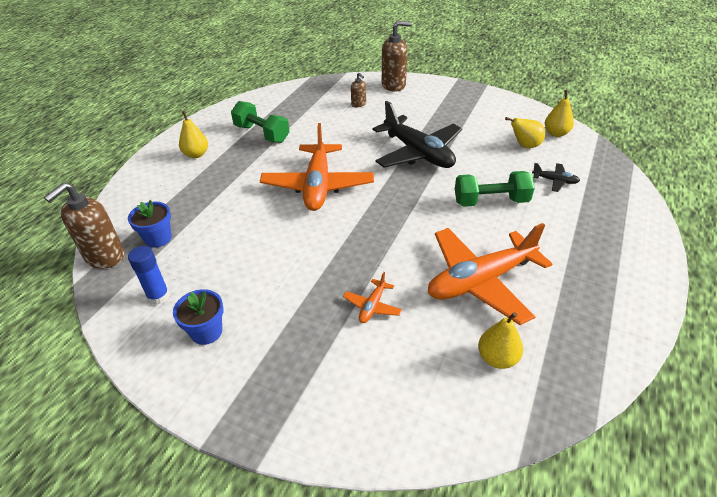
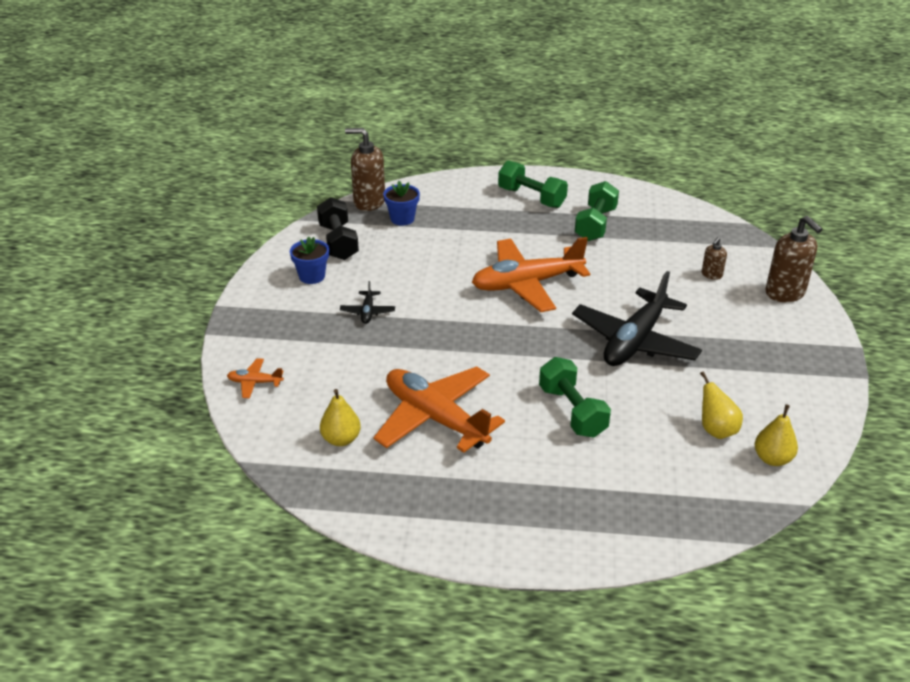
camera: 70 degrees right, 5 degrees down
blue glue stick [128,246,170,305] -> black dumbbell [317,197,359,260]
yellow pear [179,111,208,158] -> green dumbbell [498,161,568,208]
orange plane [343,272,402,323] -> orange plane moved to [227,358,284,398]
black plane [532,163,580,192] -> black plane moved to [340,281,395,324]

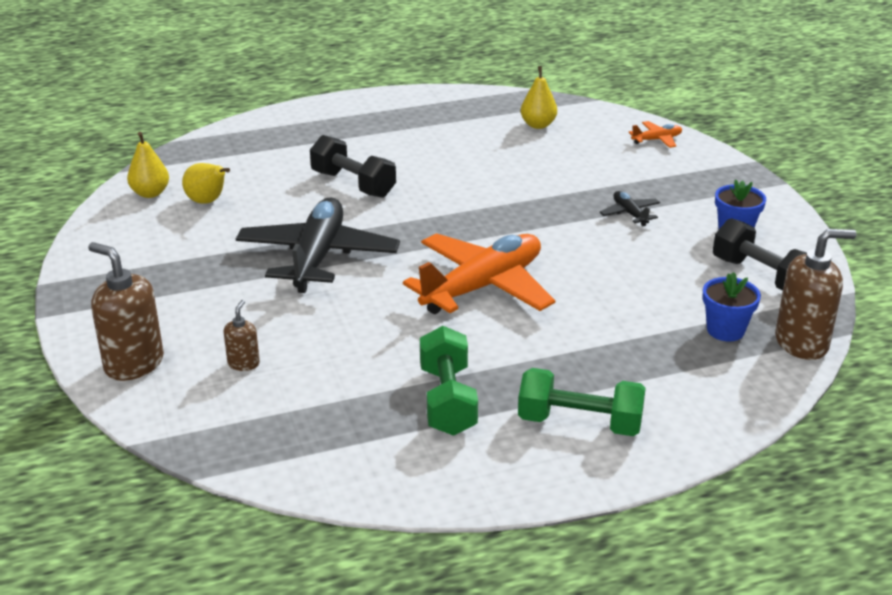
camera: 155 degrees right, 5 degrees down
orange plane [373,366,505,453] -> none
green dumbbell [539,357,611,438] -> black dumbbell [310,135,396,198]

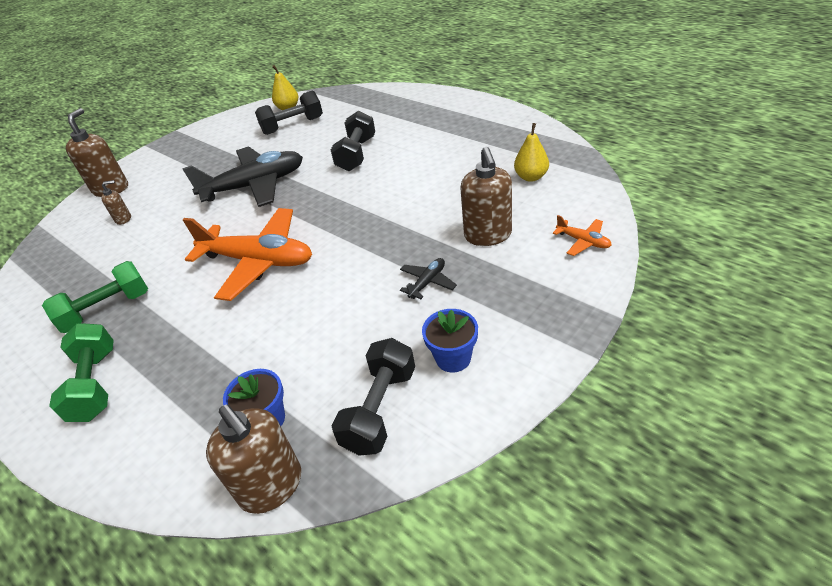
camera: 65 degrees right, 10 degrees up
yellow pear [182,163,230,204] -> black dumbbell [255,91,323,135]
none -> brown soap dispenser [460,147,512,246]

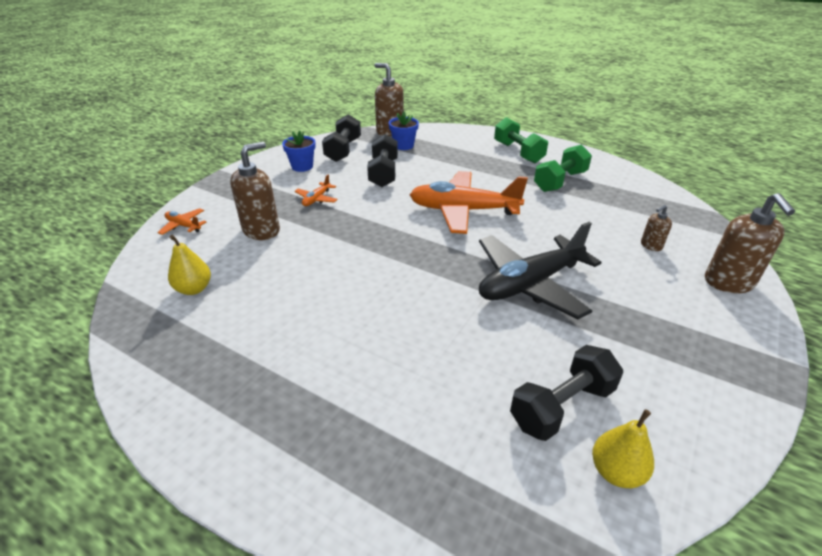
camera: 165 degrees right, 5 degrees down
black dumbbell [331,111,375,171] -> black dumbbell moved to [367,134,398,187]
black plane [400,258,457,299] -> orange plane [294,175,338,206]
brown soap dispenser [460,147,512,246] -> brown soap dispenser turned 60 degrees clockwise [230,142,280,240]

